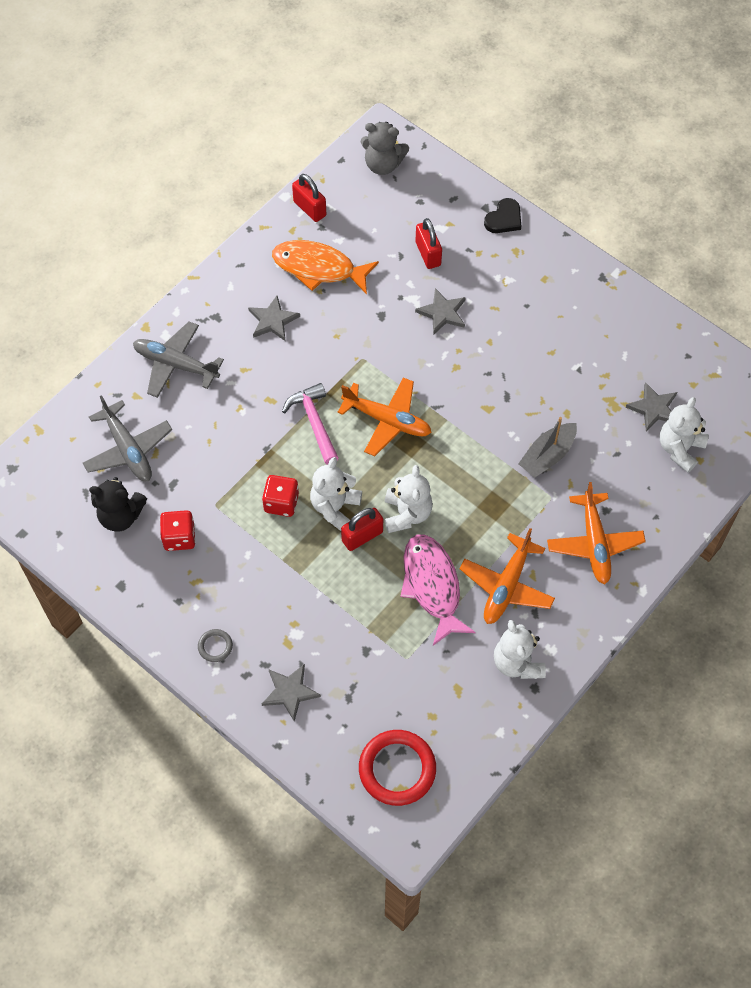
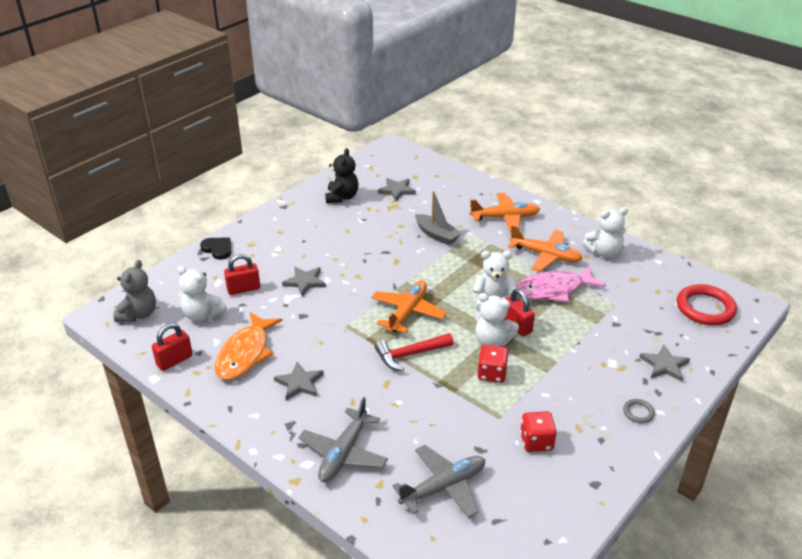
camera: 90 degrees left, 25 degrees down
black teddy bear [89,477,147,532] -> black teddy bear moved to [325,148,358,203]
pink hammer [282,383,339,464] -> red hammer [375,333,454,371]
white teddy bear [660,397,709,472] -> white teddy bear moved to [177,266,227,321]

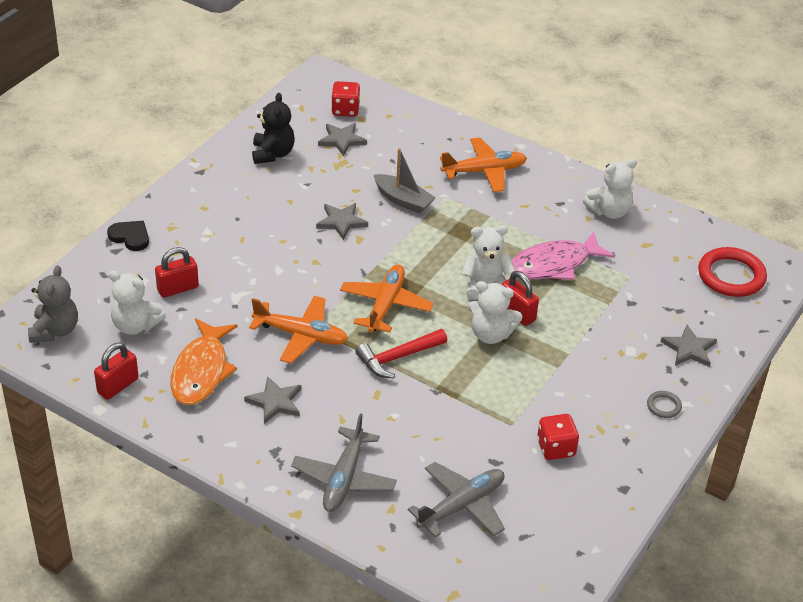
camera: 10 degrees left, 5 degrees up
grey star [282,267,326,296] -> grey star moved to [316,203,368,240]
red dice [477,345,508,383] -> red dice moved to [331,81,360,117]
orange plane [508,225,583,272] -> orange plane moved to [249,296,348,363]

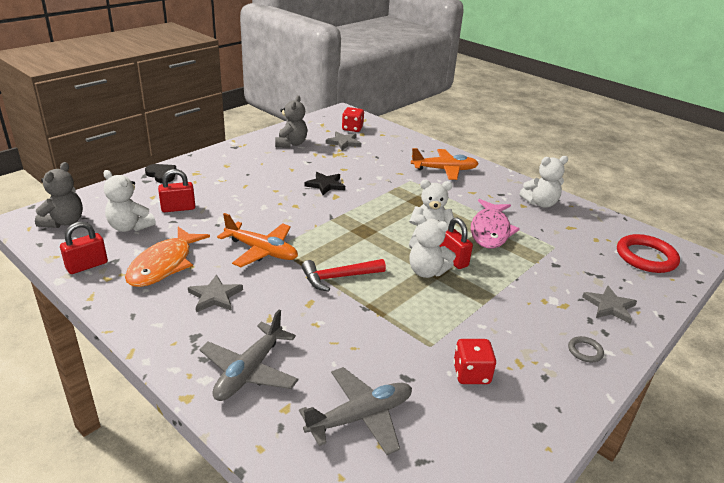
camera: 10 degrees right, 10 degrees down
black teddy bear [252,93,295,164] -> grey teddy bear [275,95,307,148]
grey star [316,203,368,240] -> black star [305,172,345,195]
orange plane [340,265,434,333] -> none
grey boat [374,148,436,214] -> none
pink fish [511,232,615,280] -> pink fish turned 60 degrees counterclockwise [471,199,520,249]

